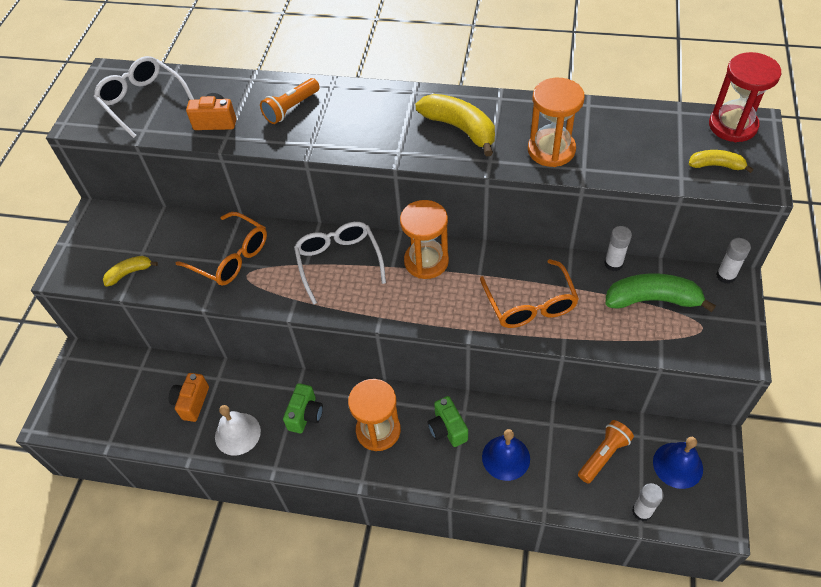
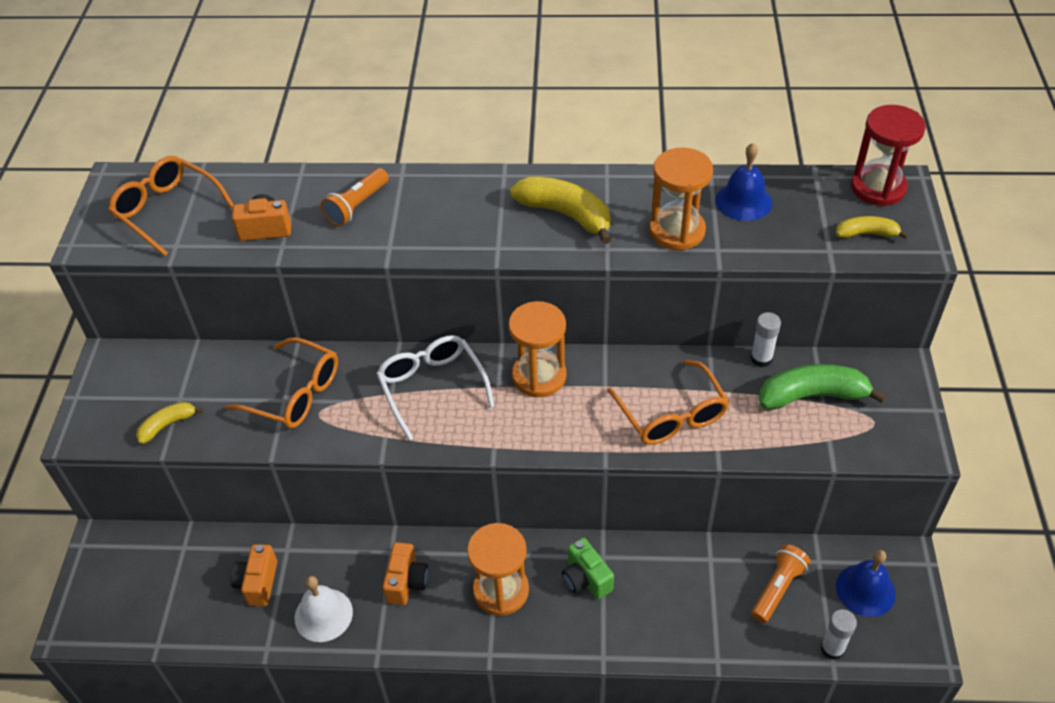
camera: 10 degrees left, 5 degrees down
white glasses [94,56,194,138] -> orange glasses [108,156,234,256]
green camera [283,383,323,433] -> orange camera [382,542,429,605]
blue bell [482,429,530,481] -> blue bell moved to [715,143,772,221]
white glue stick [716,238,751,284] -> none

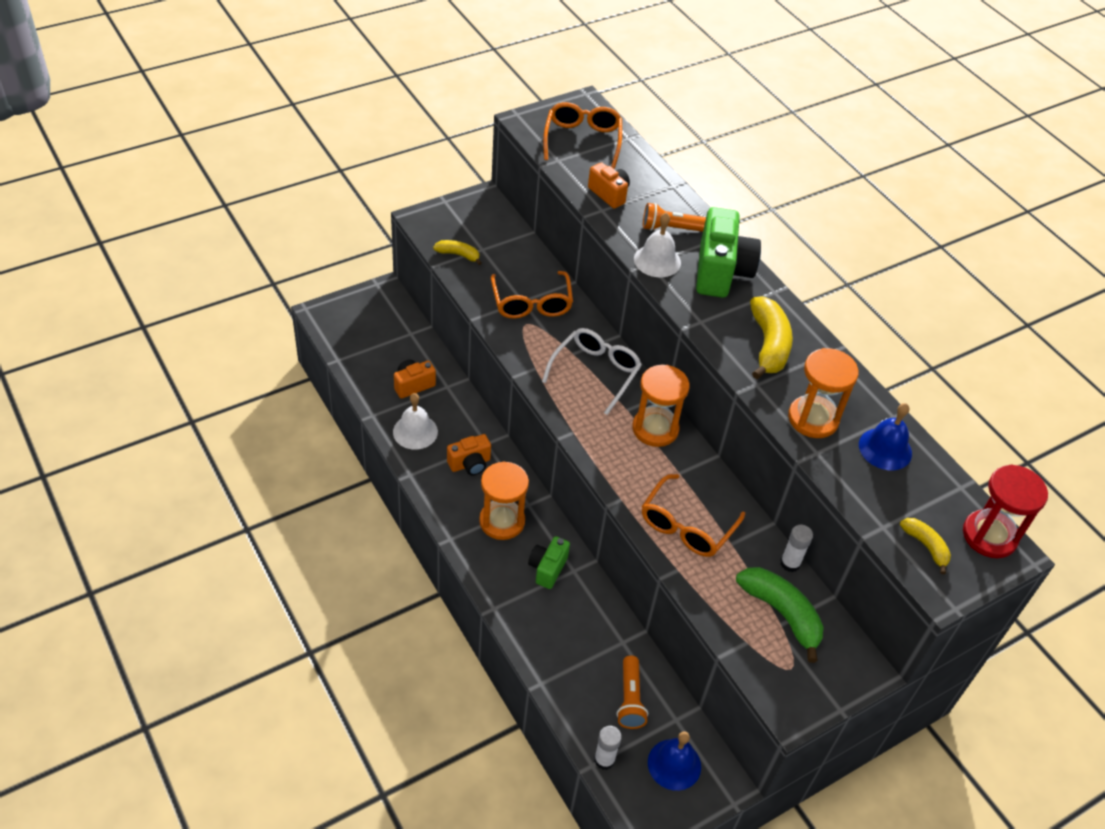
camera: 50 degrees right, 0 degrees up
orange flashlight [751,544,811,623] -> orange flashlight turned 90 degrees clockwise [617,656,648,729]
none -> white bell [634,213,681,277]
none -> green camera [696,207,761,298]

